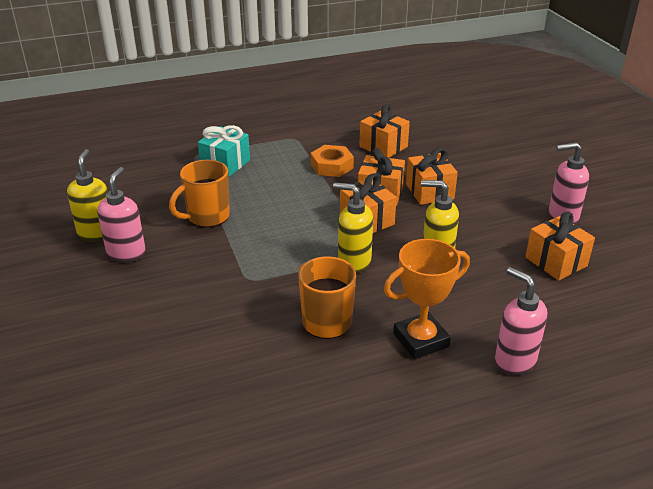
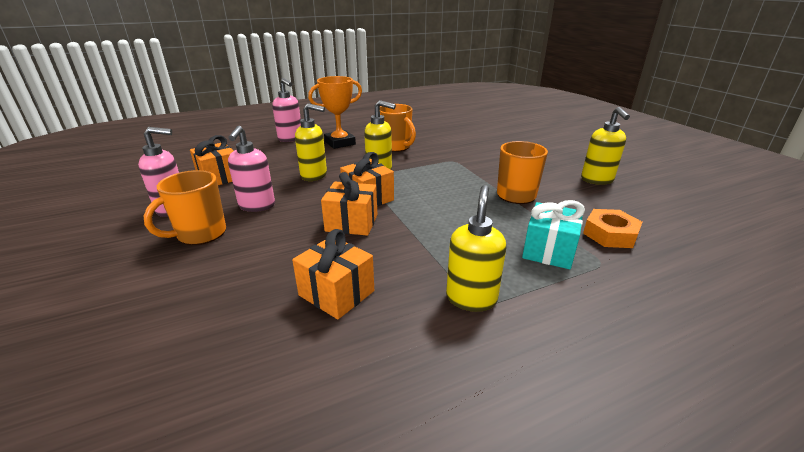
camera: 175 degrees right, 5 degrees down
pink soap dispenser [97,167,146,262] -> pink soap dispenser moved to [228,126,275,212]
orange nut [311,145,354,177] -> orange nut moved to [583,209,642,248]
orange gift [406,148,458,205] -> none
none -> orange mug [144,170,226,245]
none -> yellow soap dispenser [446,185,506,312]

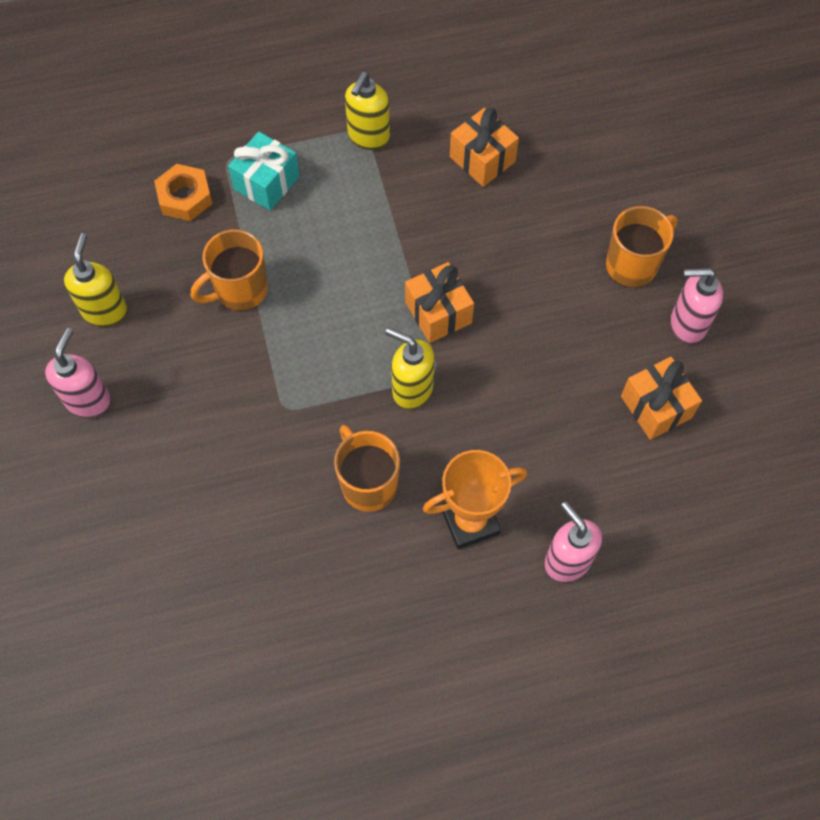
camera: 170 degrees left, 35 degrees up
pink soap dispenser [228,126,275,212] -> pink soap dispenser moved to [45,328,111,418]
yellow soap dispenser [295,103,327,181] -> none
orange gift [321,172,377,236] -> none

